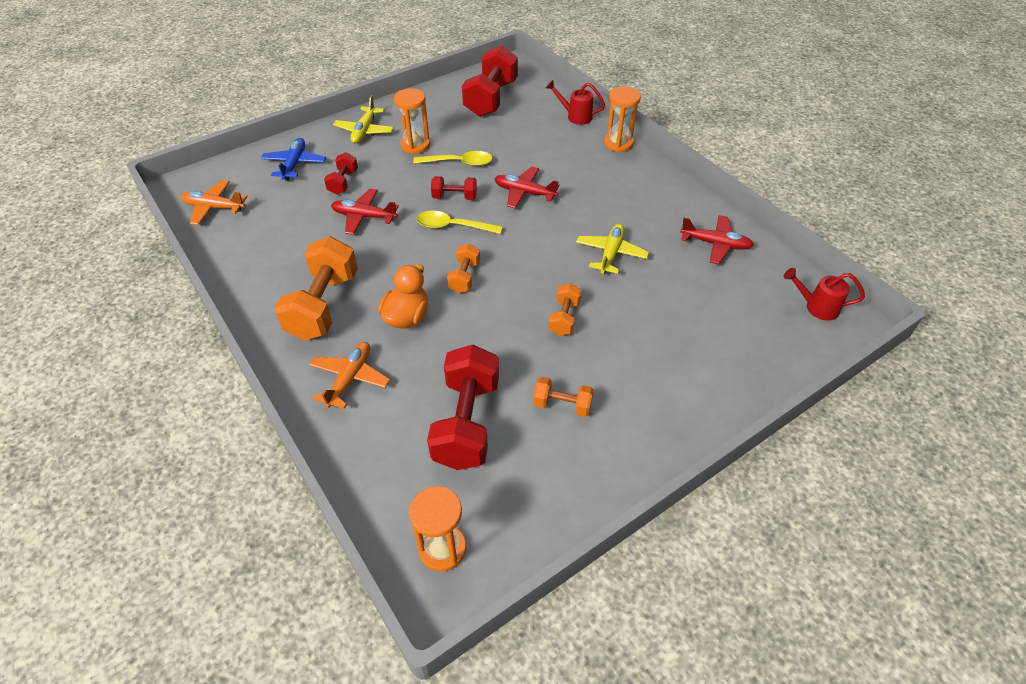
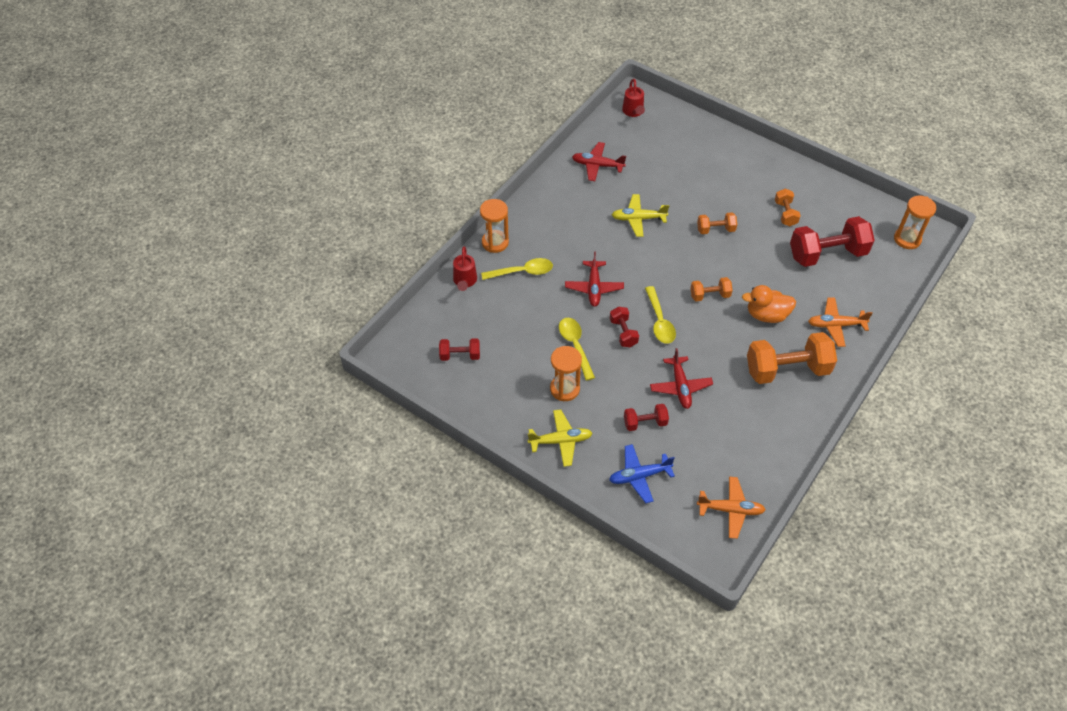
camera: 110 degrees left, 5 degrees up
orange plane [180,180,248,225] -> orange plane turned 75 degrees counterclockwise [697,477,766,539]
red dumbbell [462,45,518,117] -> red dumbbell [439,338,480,361], size x0.51
red plane [680,215,754,264] -> red plane turned 75 degrees counterclockwise [572,142,626,181]
none -> yellow spoon [481,258,553,280]

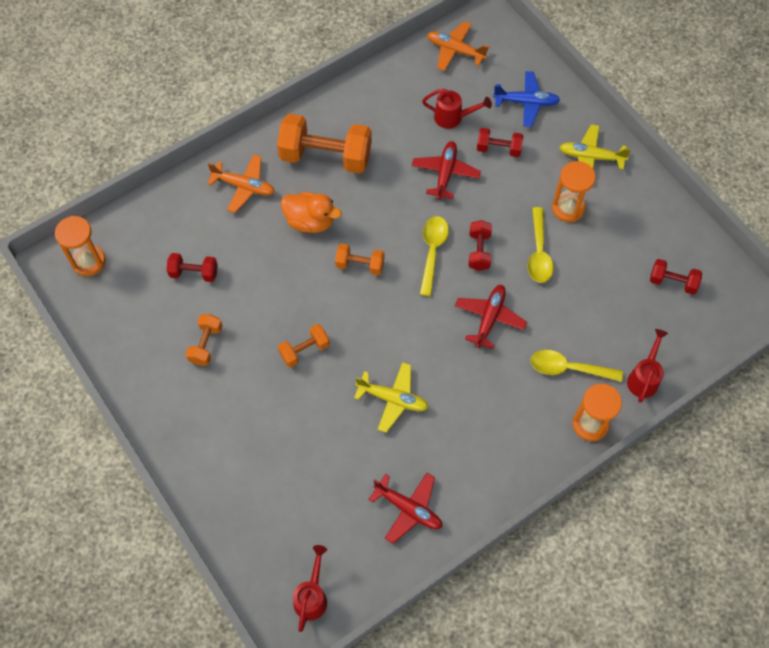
camera: 160 degrees left, 10 degrees up
orange dumbbell [697,212,737,234] -> orange dumbbell turned 45 degrees counterclockwise [278,324,330,367]
red dumbbell [790,216,875,267] -> red dumbbell [167,253,218,282], size x0.51
none -> red watering can [422,89,492,129]

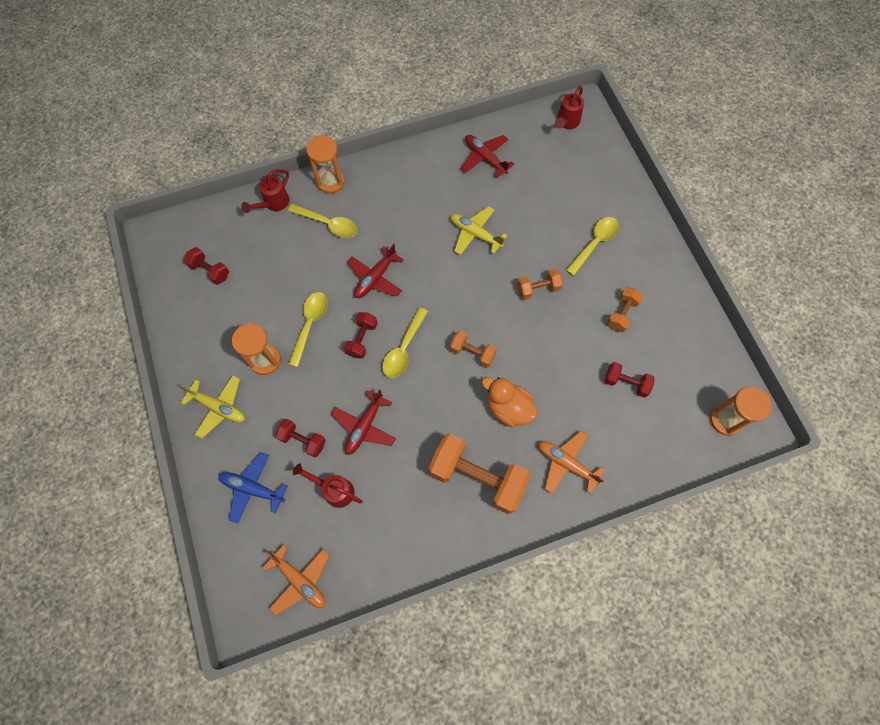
camera: 165 degrees left, 5 degrees up
none -> yellow spoon [566,217,619,276]

